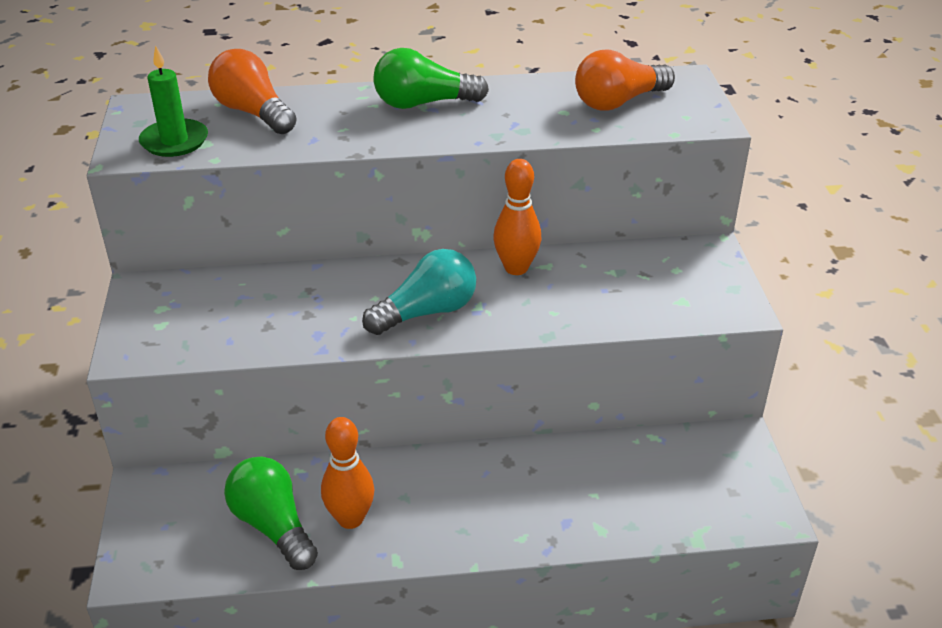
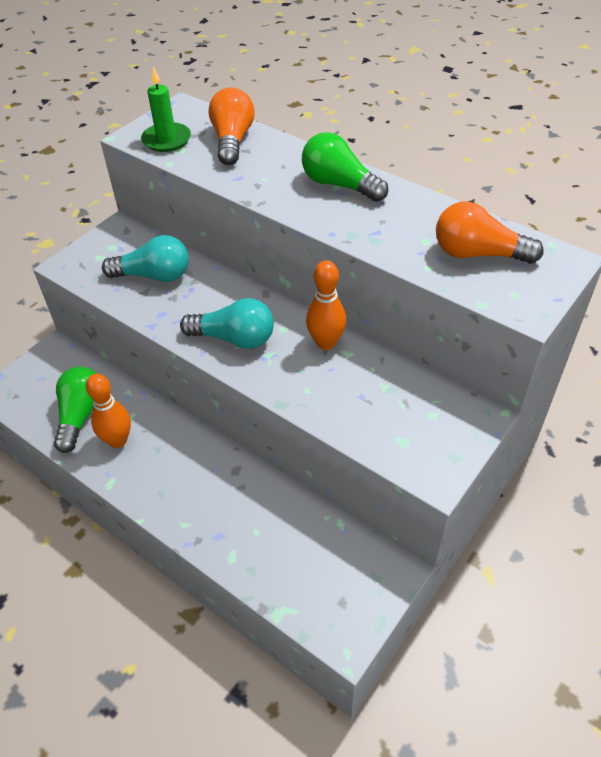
camera: 45 degrees right, 10 degrees up
none -> turquoise light bulb [102,235,189,282]

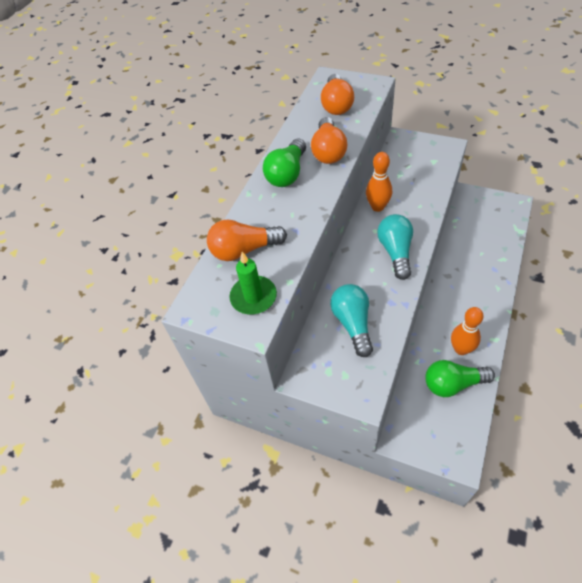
camera: 100 degrees left, 5 degrees up
none -> orange light bulb [311,117,347,164]

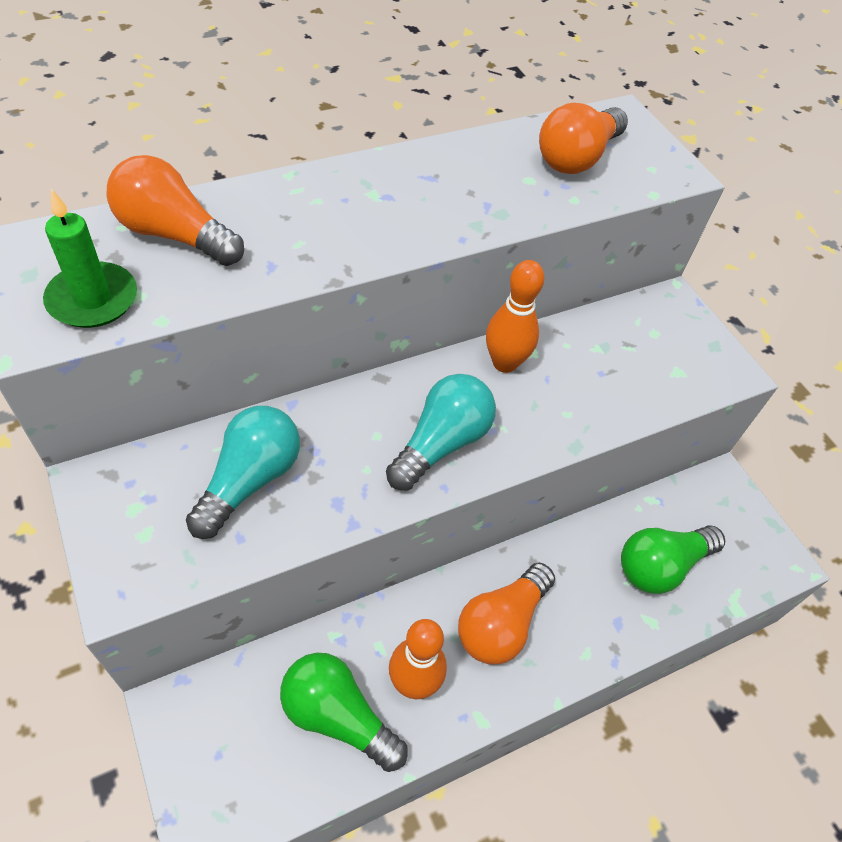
camera: 30 degrees right, 0 degrees up
green light bulb [263,139,306,187] -> green light bulb moved to [621,525,725,594]
orange light bulb [311,117,347,164] -> orange light bulb moved to [458,562,555,665]

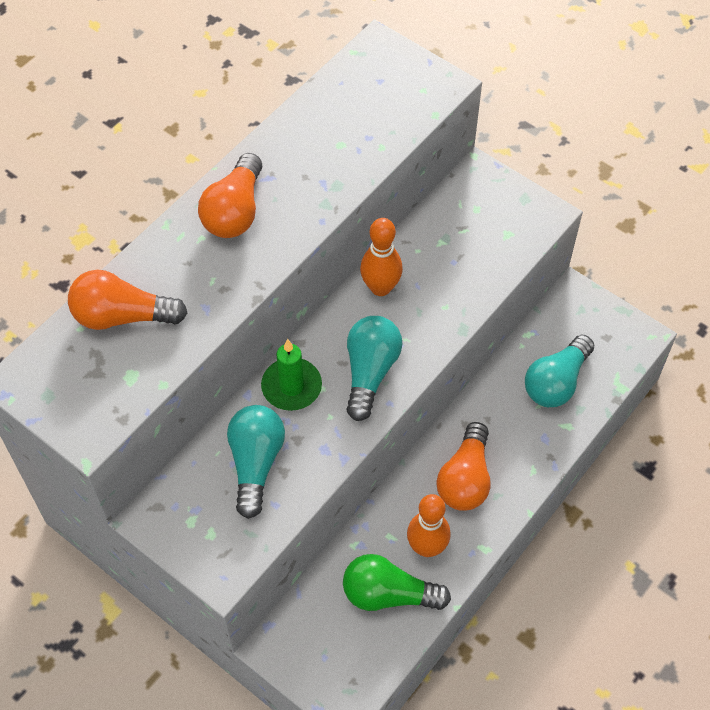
camera: 20 degrees left, 5 degrees up
green candle [43,189,137,328] -> green candle moved to [261,339,322,411]
orange light bulb [539,103,628,174] -> orange light bulb moved to [198,153,262,238]
green light bulb [621,525,725,594] -> turquoise light bulb [525,335,594,407]

